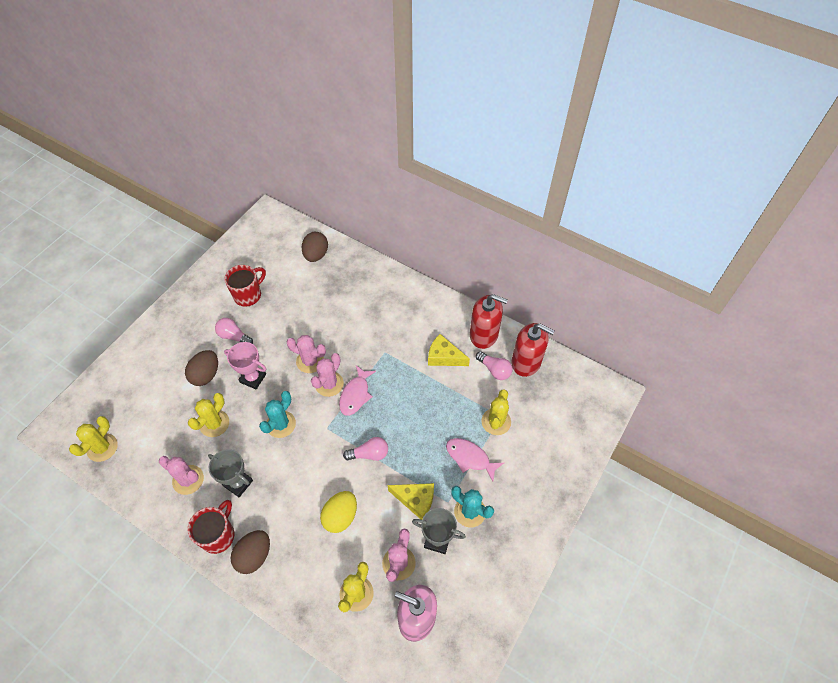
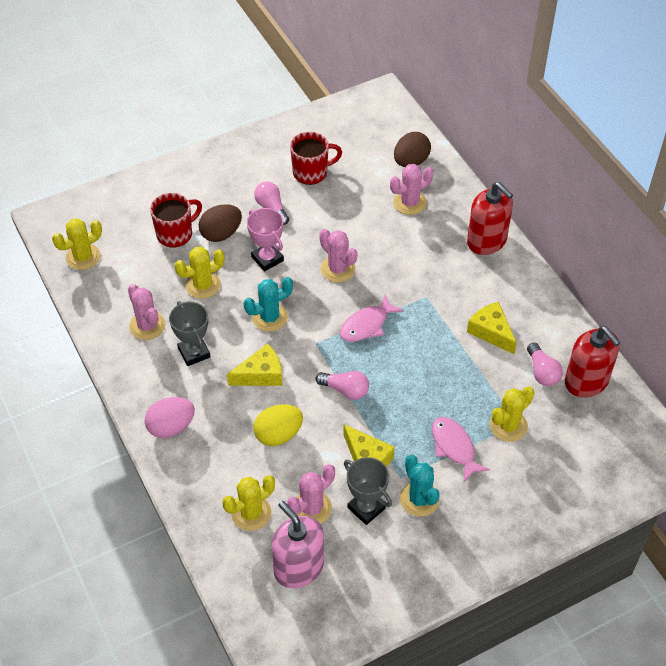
camera: 30 degrees right, 5 degrees down
red mug [188,500,234,554] -> red mug moved to [150,193,202,247]
brown egg [231,530,270,574] -> pink egg [145,397,195,438]
pink cactus [311,353,344,397] -> pink cactus moved to [390,164,433,215]
red soap dispenser [470,294,508,349] -> red soap dispenser moved to [467,182,513,255]
none -> yellow cheese [227,343,283,386]

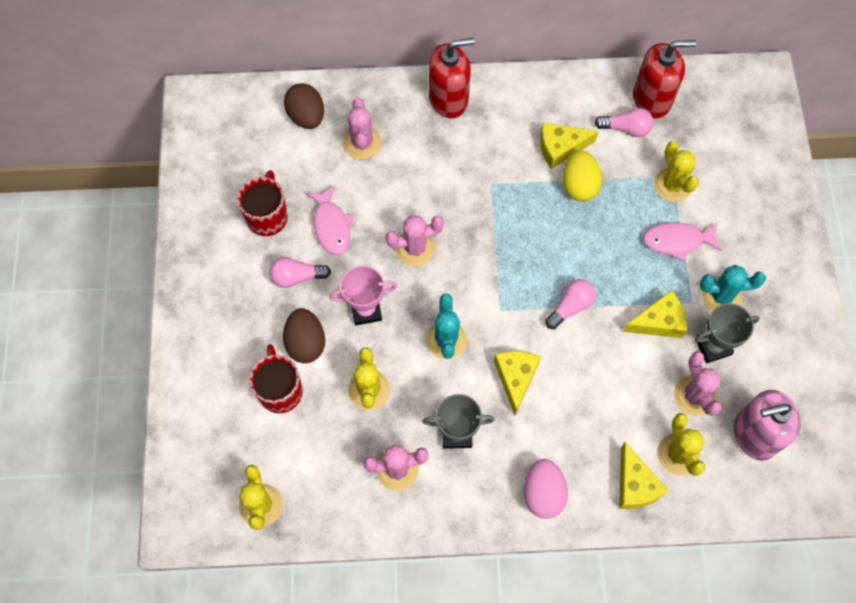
camera: 65 degrees left, 15 degrees up
yellow egg [254,404,303,446] -> yellow egg moved to [562,150,602,202]
pink fish [340,295,404,342] -> pink fish moved to [306,185,354,255]
none -> yellow cheese [619,442,669,509]

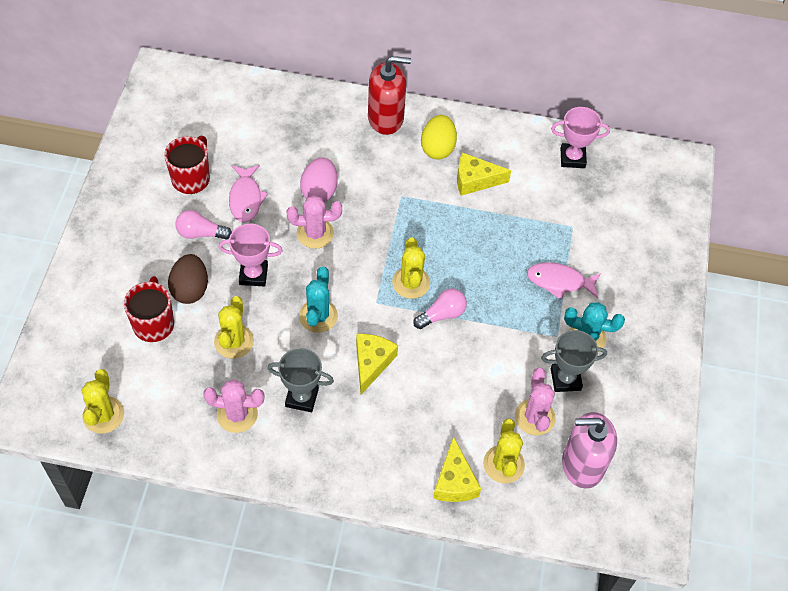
camera: 10 degrees right, 10 degrees down
brown egg [284,83,324,129] -> none
pink cactus [343,98,381,159] -> none
pink egg [523,459,568,519] -> pink egg moved to [300,157,338,202]
yellow egg [562,150,602,202] -> yellow egg moved to [421,115,457,160]
pink light bulb [595,108,653,137] -> none
yellow cheese [623,290,687,338] -> none
red soap dispenser [633,40,696,118] -> pink trophy [551,107,610,168]
yellow cactus [654,141,699,202] -> yellow cactus moved to [392,238,430,299]

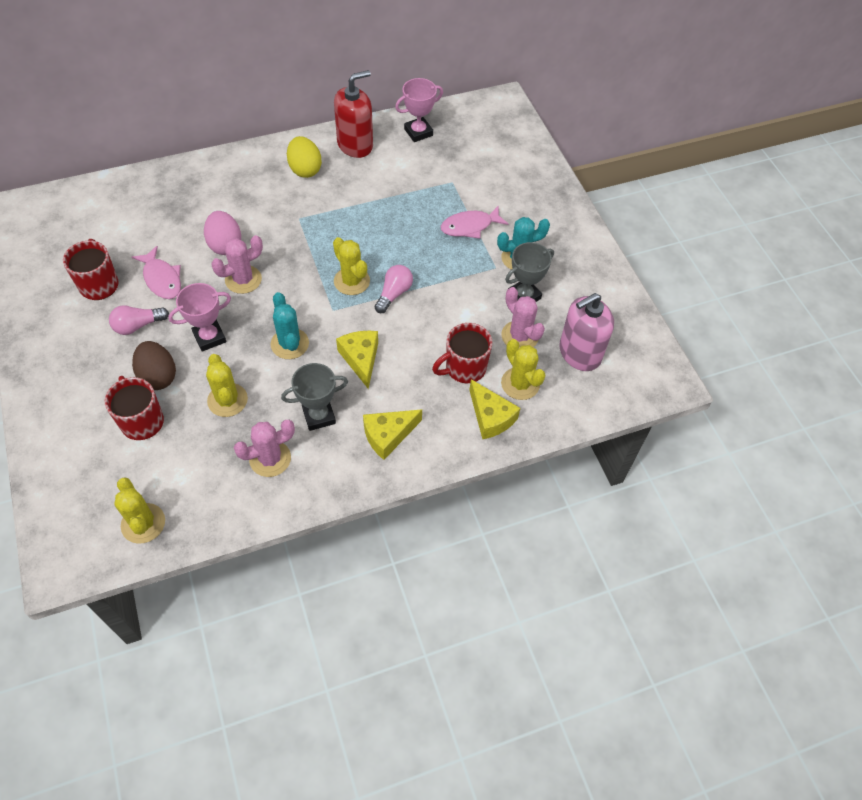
camera: 30 degrees left, 0 degrees up
red soap dispenser [368,56,411,135] -> red soap dispenser moved to [334,70,373,158]
yellow cheese [457,152,511,196] -> yellow cheese moved to [363,409,422,460]
none -> red mug [432,323,492,383]

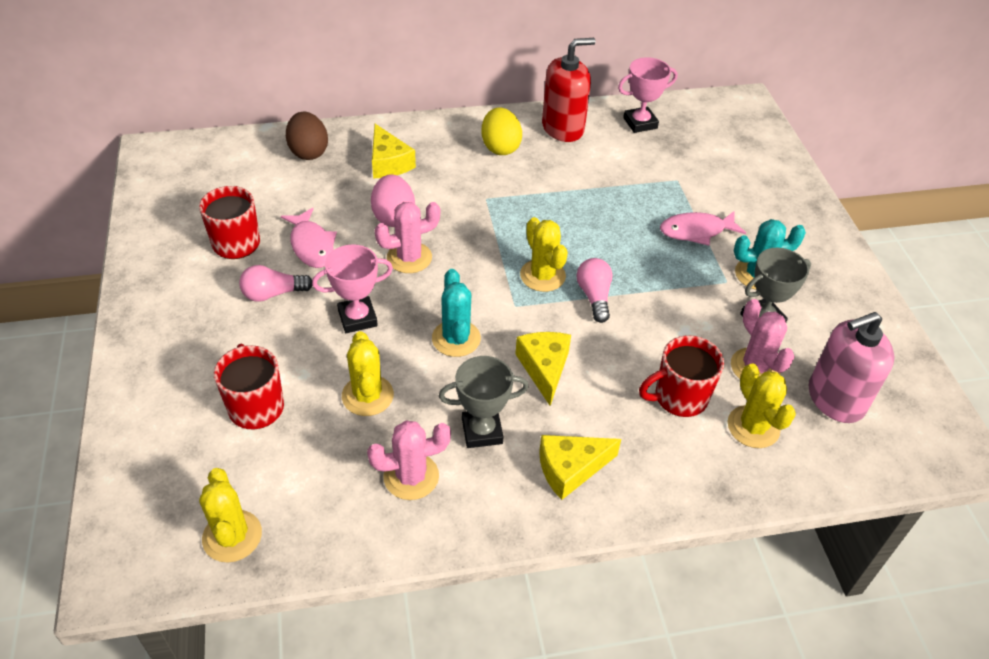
camera: 10 degrees right, 10 degrees down
brown egg [132,341,176,390] -> brown egg moved to [286,112,328,160]
pink light bulb [374,265,413,313] -> pink light bulb turned 45 degrees counterclockwise [577,258,613,323]
yellow cheese [469,379,520,439] -> yellow cheese moved to [372,124,416,178]

